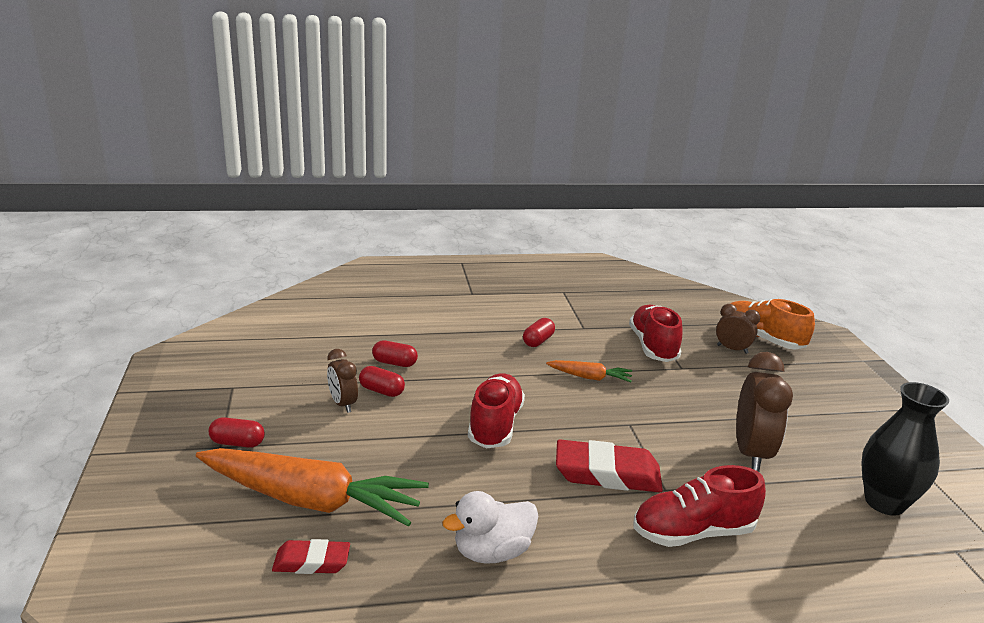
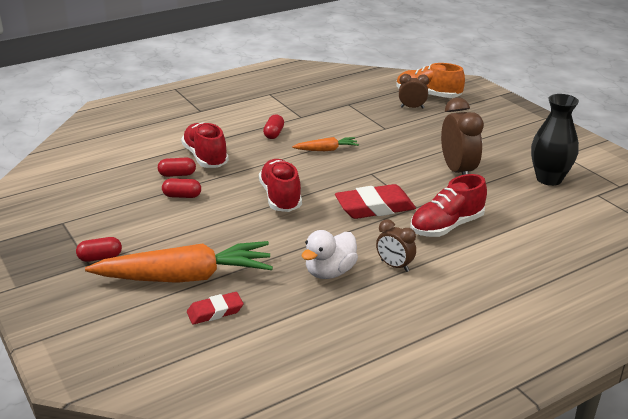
camera: 20 degrees left, 5 degrees up
brown clock [327,349,358,413] -> brown clock moved to [376,219,416,272]
red shoe [629,305,683,362] -> red shoe moved to [181,123,229,168]

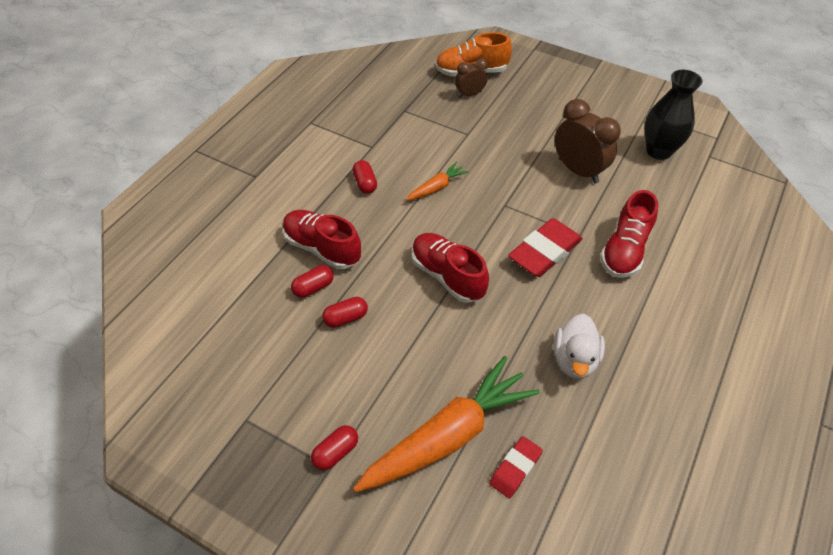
camera: 30 degrees left, 20 degrees up
brown clock [376,219,416,272] -> none

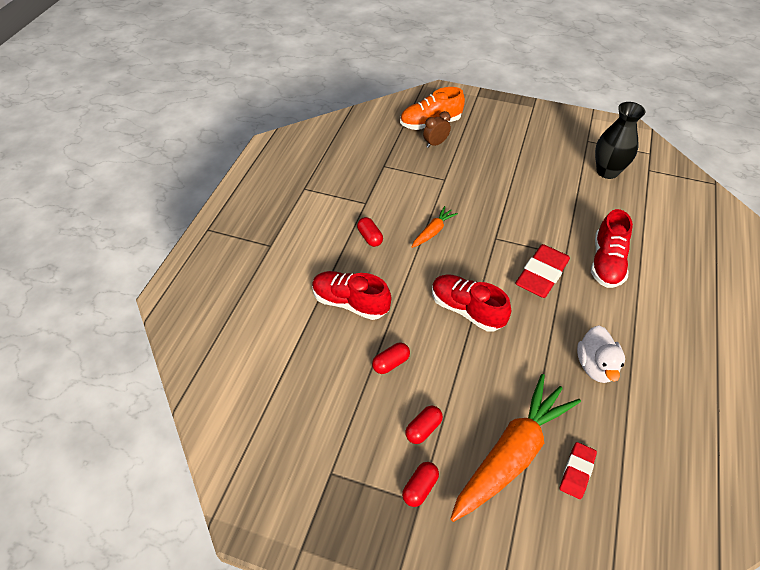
camera: 10 degrees left, 0 degrees up
red capsule [291,265,334,298] -> red capsule moved to [405,406,443,444]
brown clock [555,99,621,184] -> none

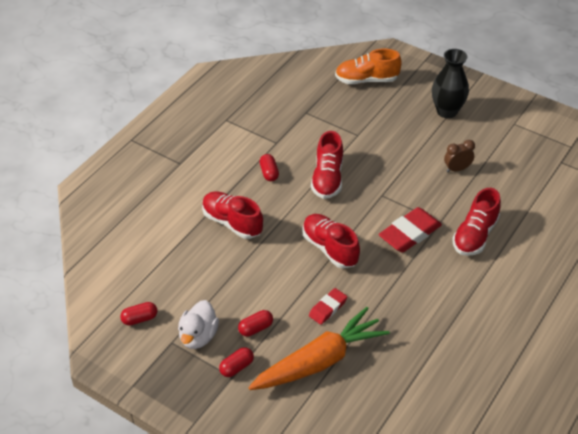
camera: 15 degrees right, 5 degrees down
red capsule [372,343,410,374] -> red capsule moved to [120,302,158,326]
orange carrot [412,206,458,248] -> red shoe [311,131,343,199]
brown clock [423,111,451,148] -> brown clock moved to [444,140,475,172]
red eraser [560,442,597,499] -> red eraser moved to [309,288,347,325]
white duck [577,325,625,383] -> white duck moved to [178,300,219,349]
black vase [595,102,645,179] -> black vase moved to [432,49,469,118]

